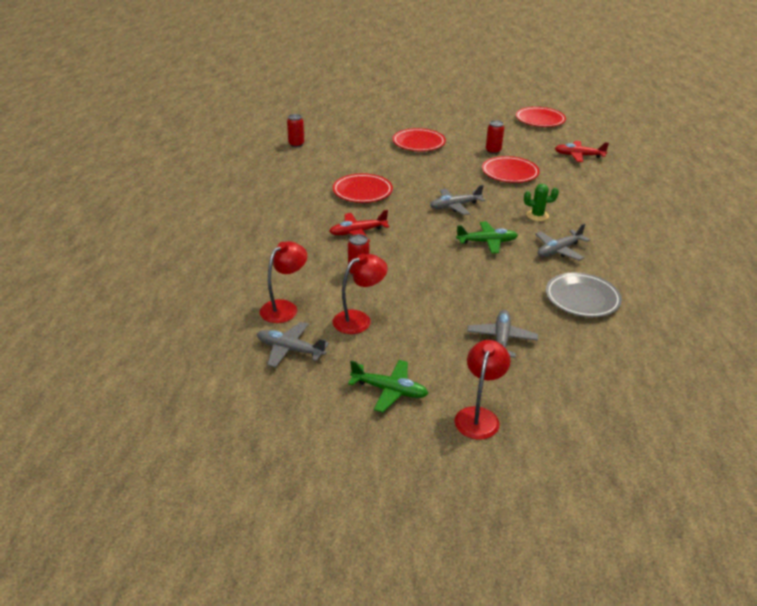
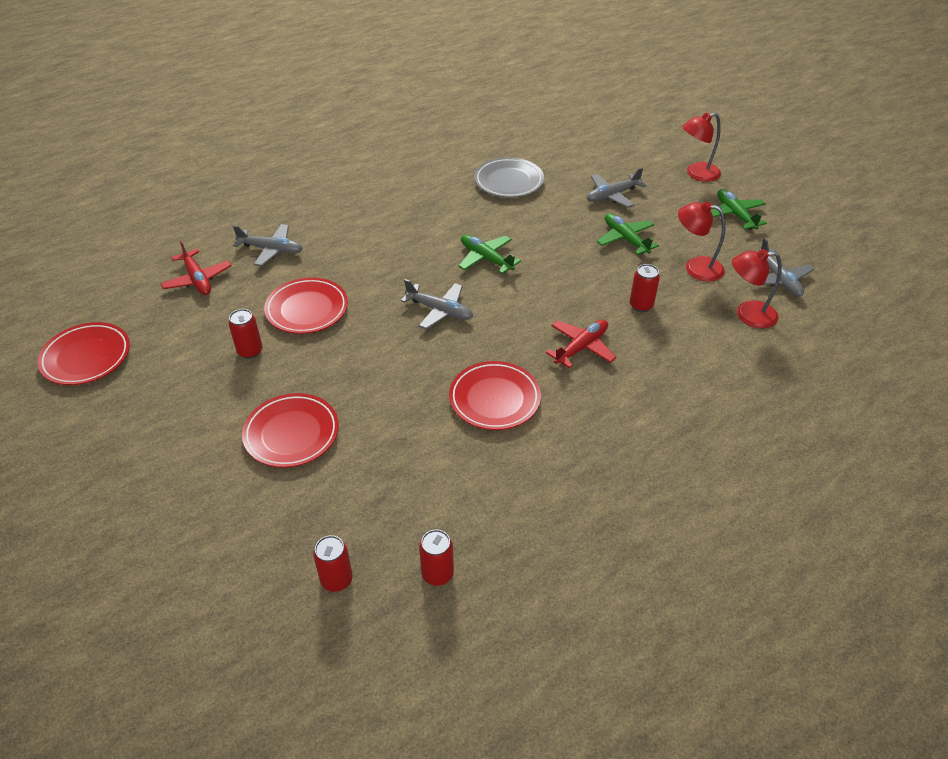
camera: 130 degrees left, 10 degrees up
red plane [329,210,389,242] -> red plane turned 75 degrees counterclockwise [546,320,616,368]
green cactus [524,184,559,221] -> none
grey plane [535,223,590,261] -> grey plane moved to [233,224,303,266]
none -> red can [313,535,353,592]
none -> green plane [597,213,659,255]

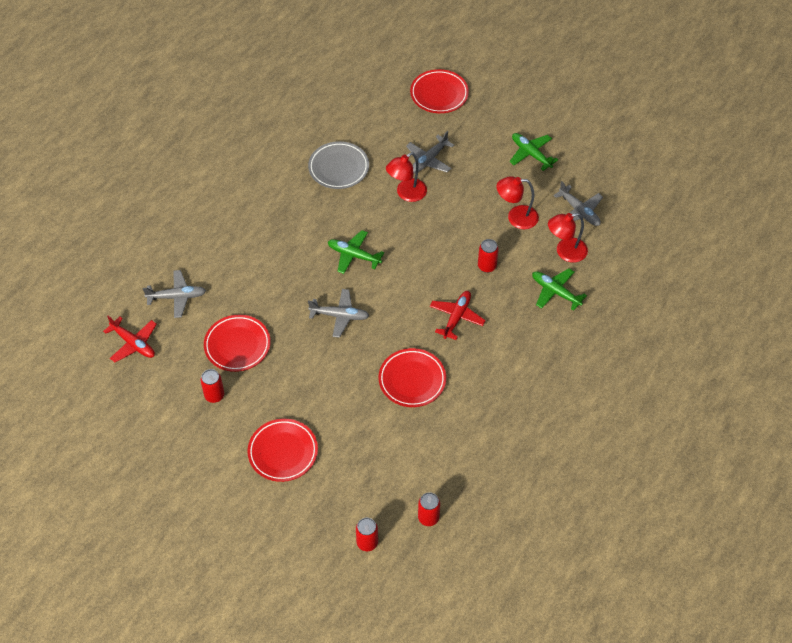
camera: 20 degrees left, 10 degrees up
red plate [37,322,130,385] -> red plate moved to [410,69,469,113]
green plane [597,213,659,255] -> green plane moved to [532,268,587,311]
red lamp [682,113,721,182] -> red lamp moved to [386,152,427,202]

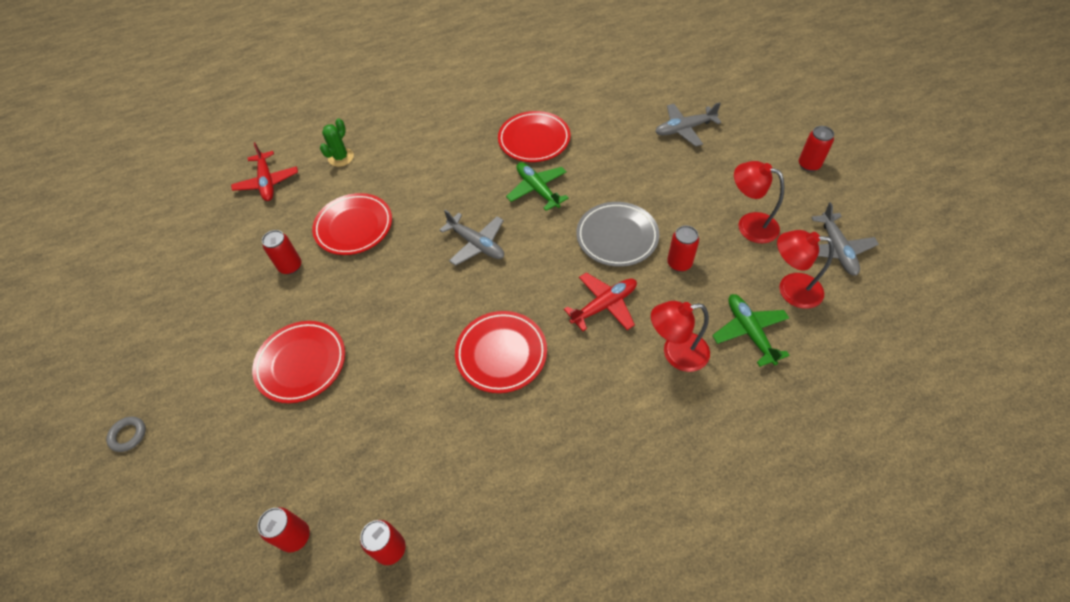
camera: 35 degrees right, 0 degrees up
grey plane [143,270,206,318] -> green cactus [320,118,354,167]
grey plate [308,141,369,189] -> grey plate moved to [576,202,659,267]
red lamp [386,152,427,202] -> red lamp moved to [651,301,710,372]
red plate [410,69,469,113] -> red plate moved to [498,111,570,162]
green plane [510,133,558,171] -> red can [799,126,834,172]
none -> grey ring [106,417,146,452]

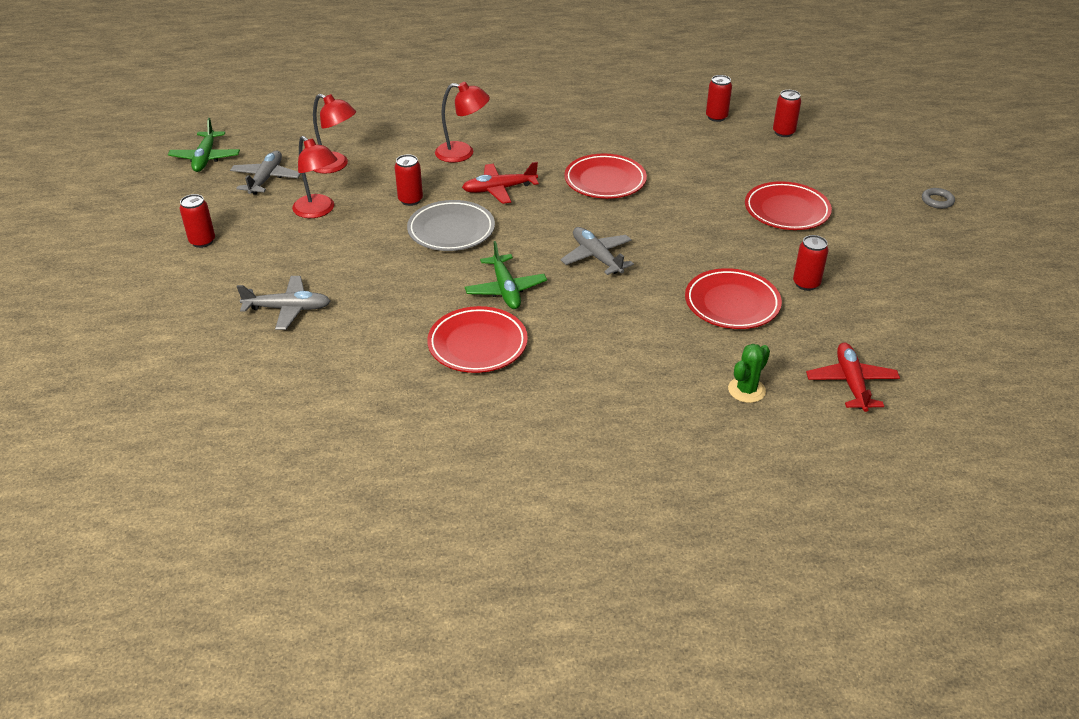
camera: 165 degrees left, 15 degrees down
green plane [712,294,790,367] -> green plane moved to [168,118,240,172]

